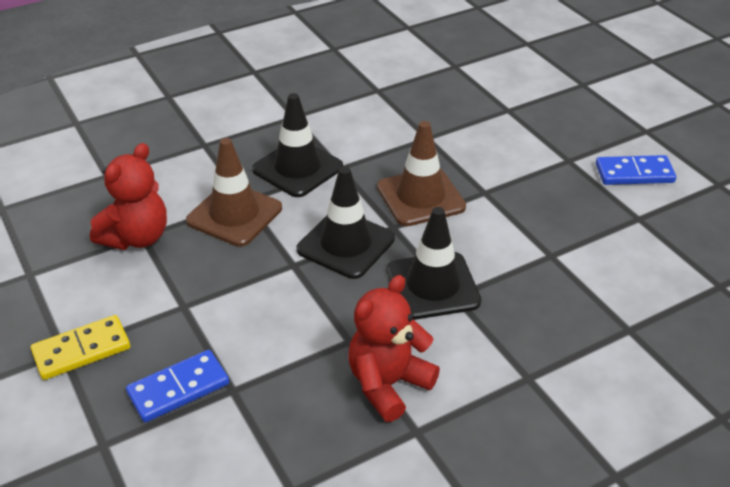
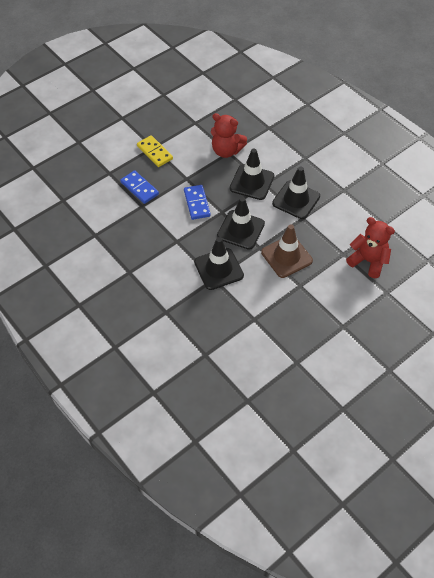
camera: 80 degrees right, 15 degrees up
brown traffic cone [186,138,282,247] -> black traffic cone [230,148,274,200]
red teddy bear [348,275,440,422] -> red teddy bear moved to [346,217,395,278]
blue domino [596,155,676,185] -> blue domino moved to [184,185,211,220]

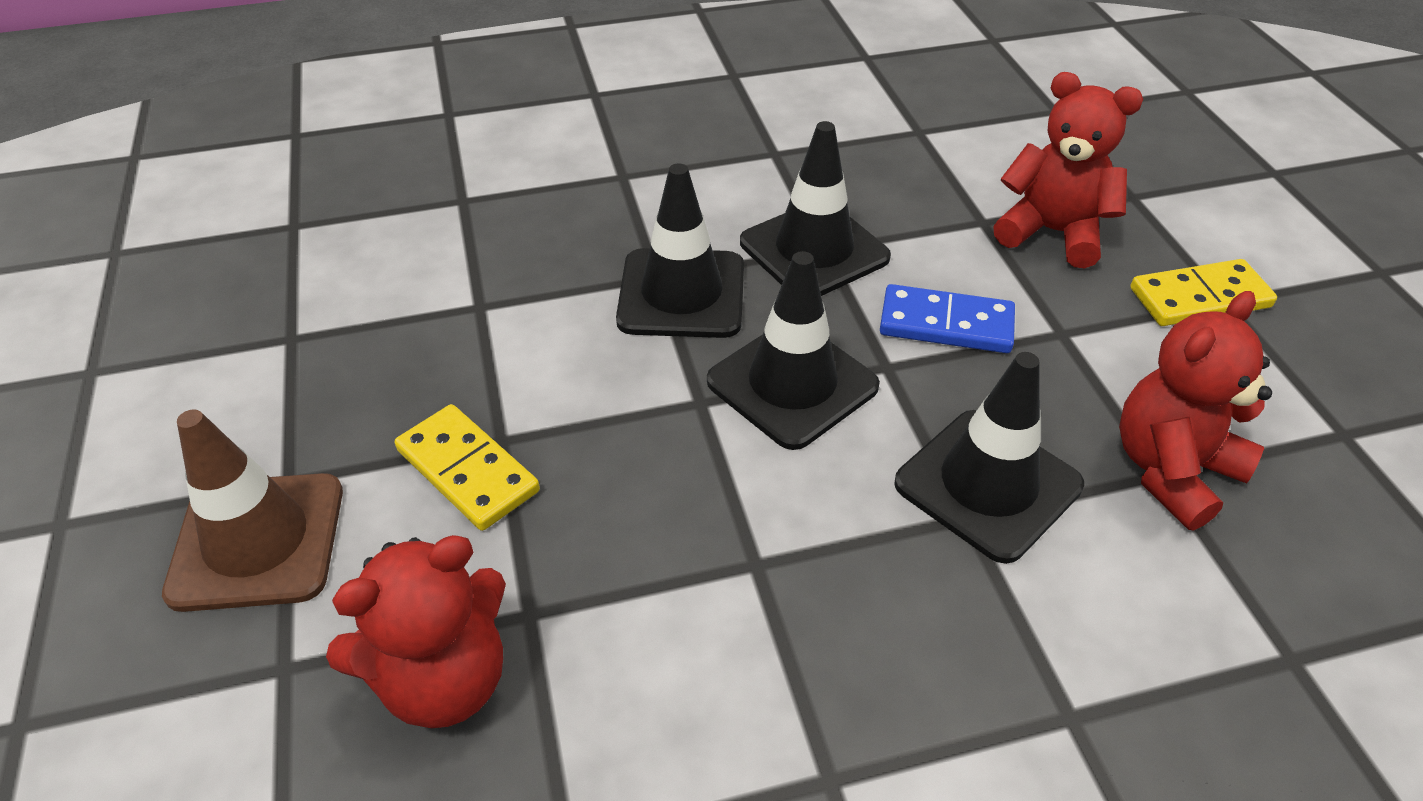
camera: 115 degrees right, 10 degrees down
blue domino [120,170,159,204] -> red teddy bear [993,72,1143,269]
brown traffic cone [261,224,313,278] -> brown traffic cone moved to [162,410,343,612]
black traffic cone [272,166,320,219] -> black traffic cone moved to [740,121,891,296]
none -> yellow domino [395,404,540,531]

